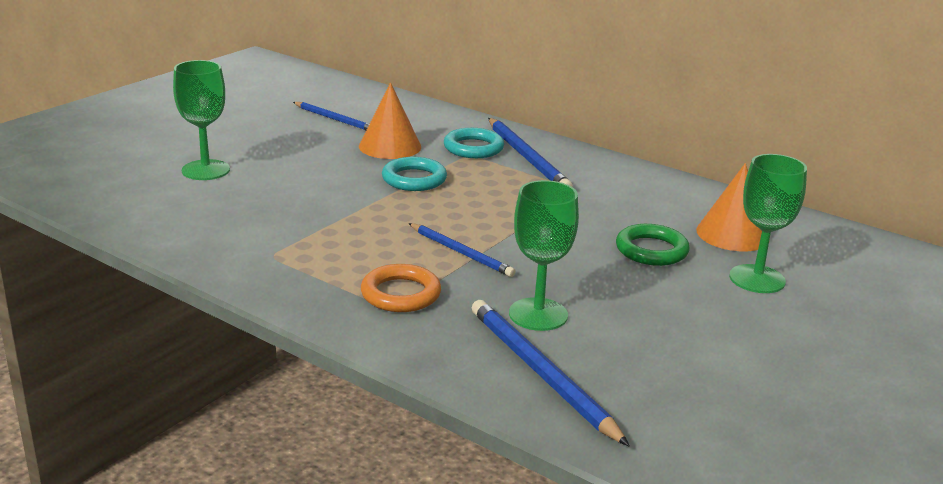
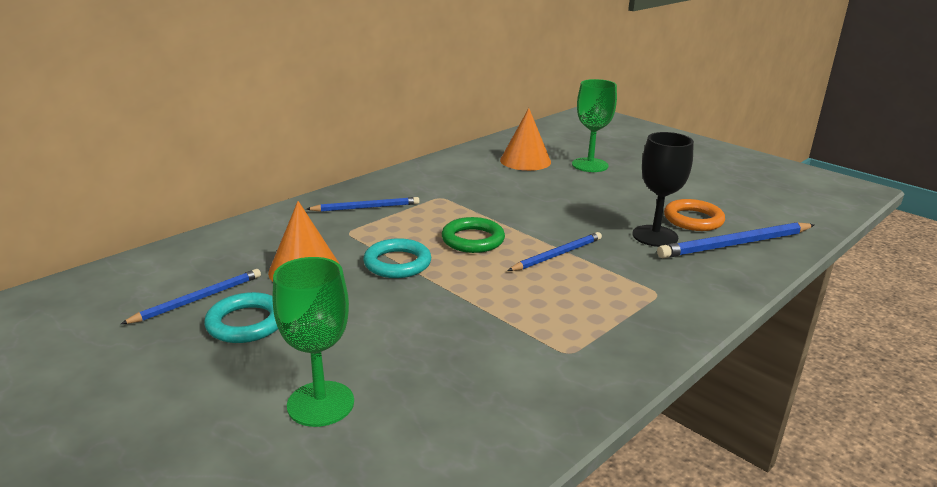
camera: 80 degrees left, 0 degrees up
orange ring [361,264,441,312] -> orange ring moved to [664,199,725,231]
turquoise ring [444,128,504,158] -> turquoise ring moved to [204,292,278,343]
blue pencil [488,118,573,187] -> blue pencil [306,197,420,212], size x0.64
green goblet [509,180,579,331] -> black goblet [633,132,694,247]
green ring [616,224,690,266] -> green ring moved to [442,217,505,253]

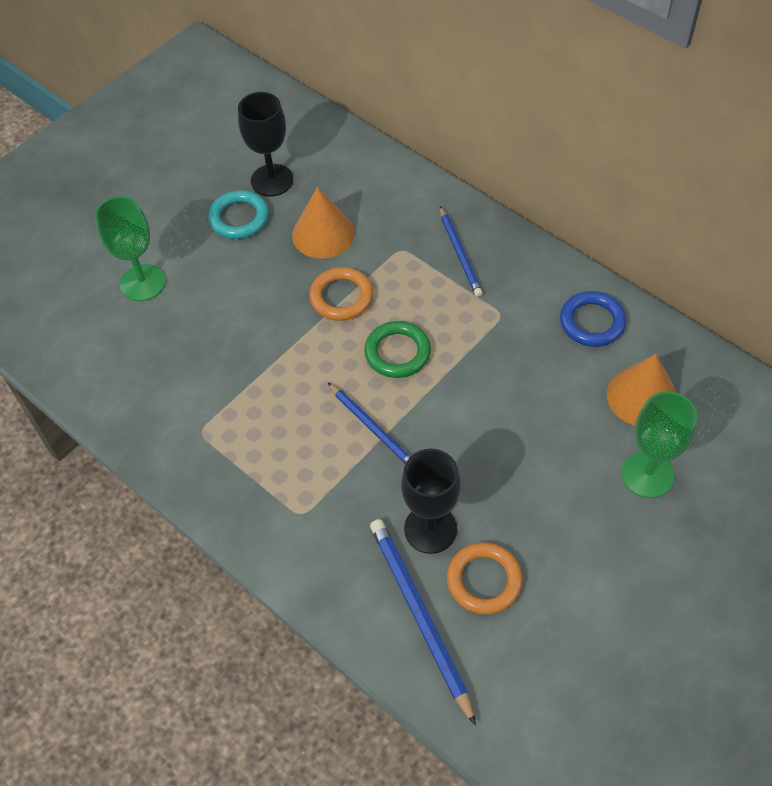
camera: 90 degrees right, 30 degrees up
blue pencil [121,269,261,324] -> black goblet [238,92,293,197]
turquoise ring [363,238,431,278] -> orange ring [309,267,373,321]
none -> blue ring [560,291,627,347]

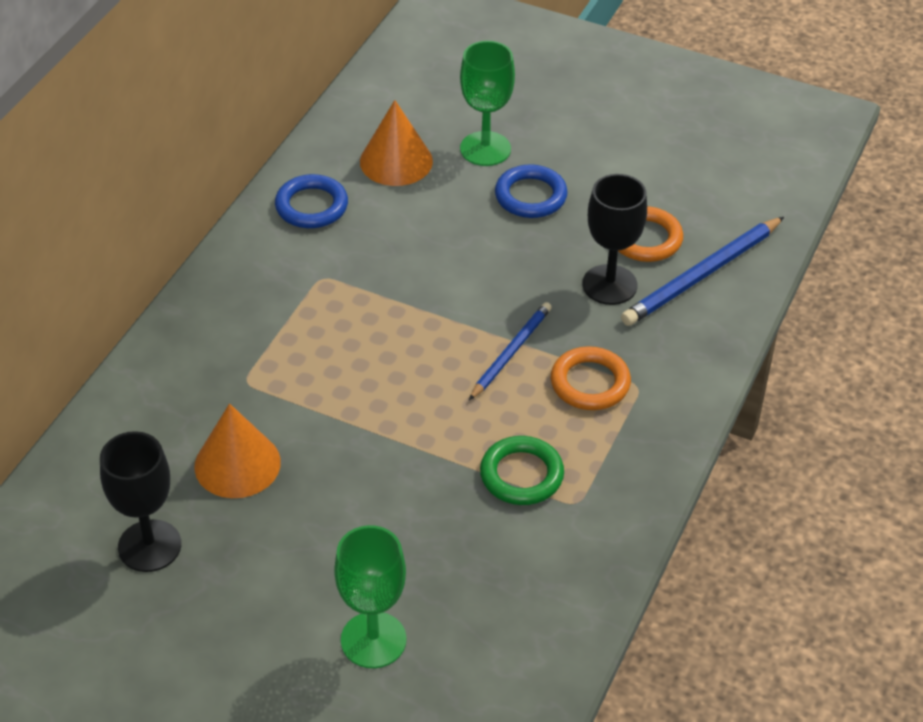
camera: 110 degrees left, 10 degrees down
turquoise ring [208,190,269,239] -> none
orange ring [309,267,373,321] -> orange ring moved to [551,346,631,410]
green ring [364,321,431,378] -> green ring moved to [480,436,564,505]
blue pencil [440,206,483,297] -> none
none -> blue ring [495,164,568,218]

